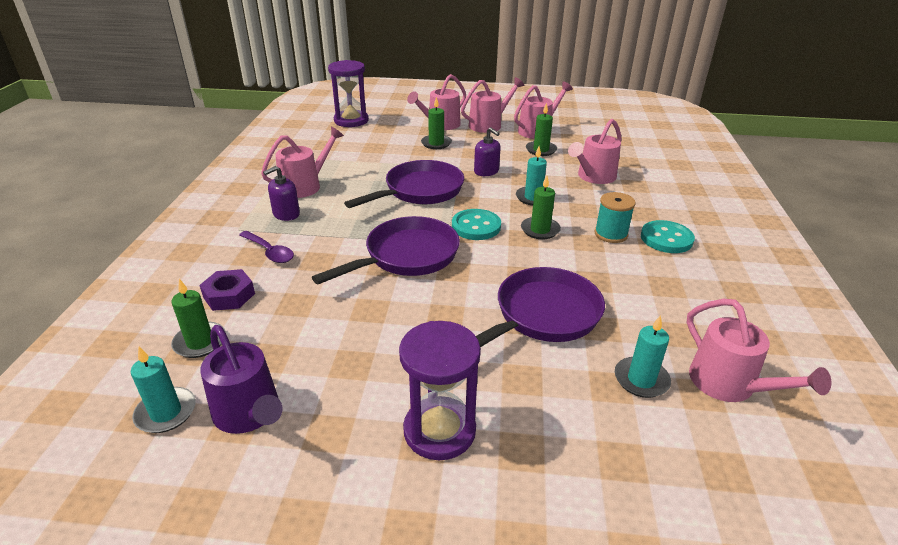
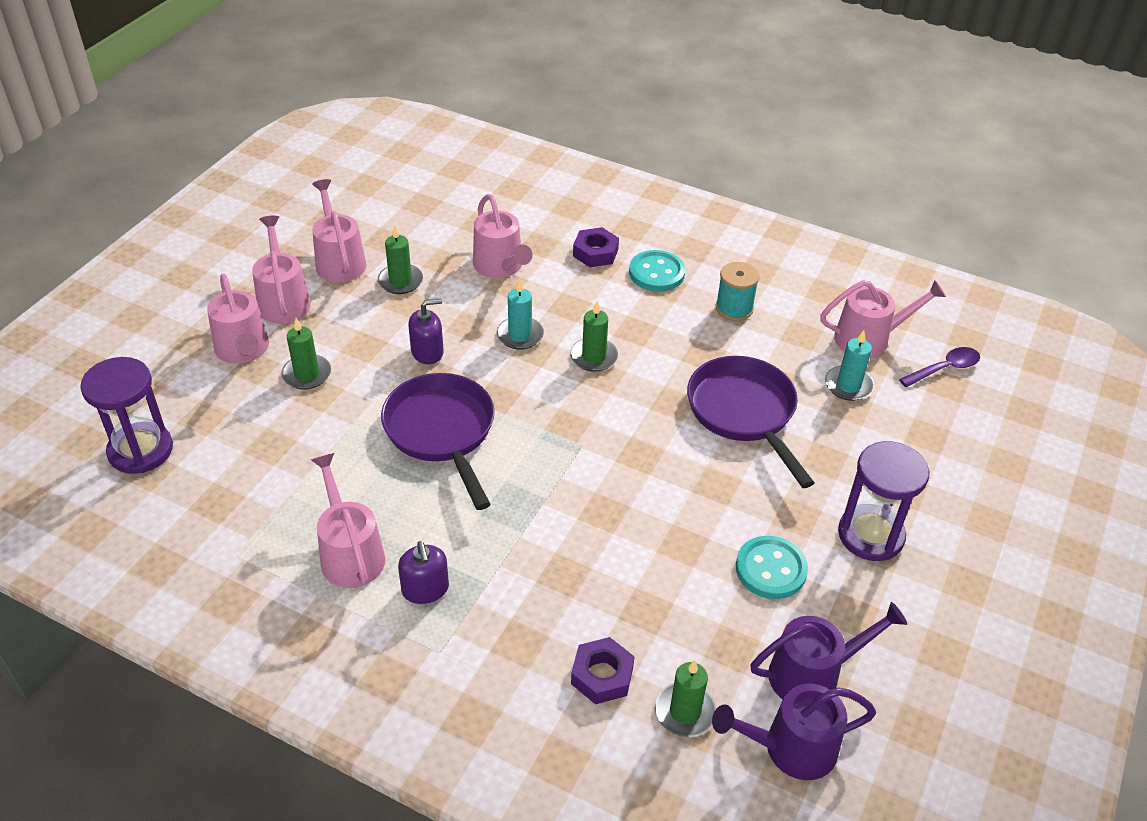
camera: 70 degrees left, 10 degrees up
turquoise candle [131,346,196,433] -> purple watering can [712,684,876,780]
purple spoon [239,231,294,263] -> purple spoon moved to [899,347,980,387]
purple pan [312,216,460,284] -> none
turquoise button [452,209,501,240] -> turquoise button moved to [736,536,808,599]
turquoise spool [595,192,636,243] -> turquoise spool moved to [716,262,759,321]
none -> purple nut [573,227,619,267]

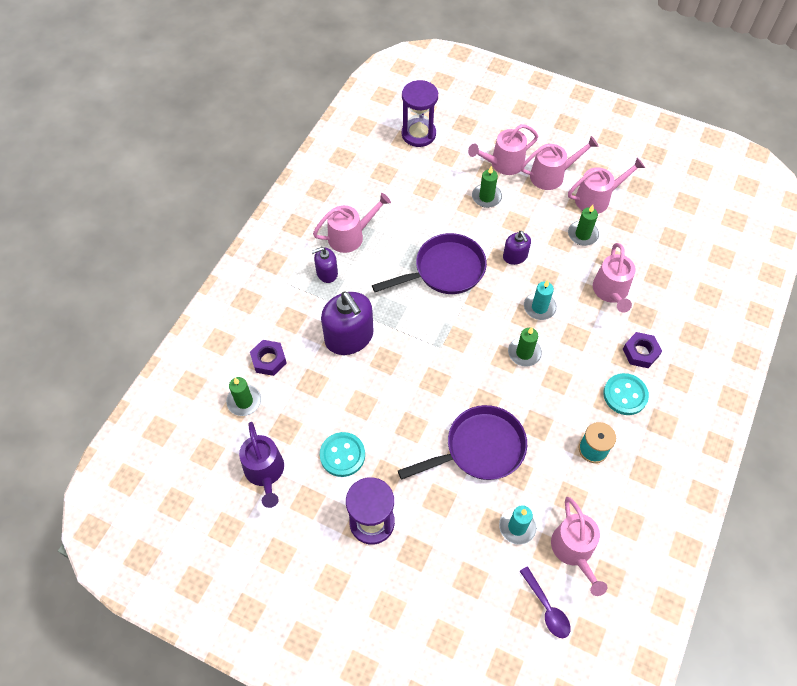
camera: 90 degrees right, 15 degrees up
pink watering can [473,194,532,278] -> pink watering can turned 60 degrees counterclockwise [593,243,636,312]
purple watering can [712,684,876,780] -> none
none -> purple soap dispenser [321,292,374,355]

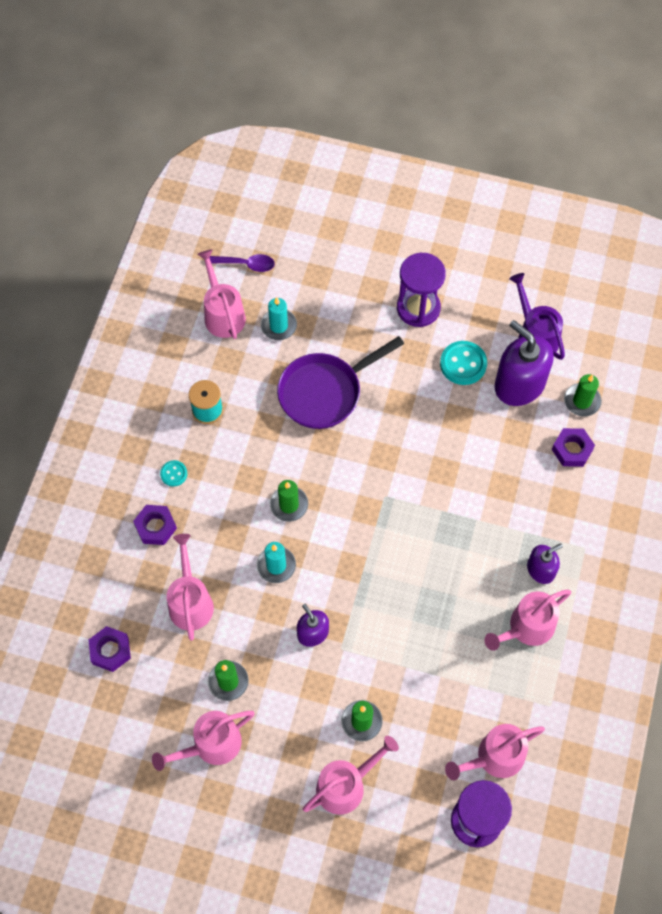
camera: 170 degrees right, 5 degrees up
purple soap dispenser [321,292,374,355] -> purple soap dispenser moved to [494,320,554,406]
purple pan [372,233,487,294] -> none
purple spoon [520,566,570,638] -> purple spoon turned 135 degrees clockwise [210,254,275,272]
pink watering can [521,136,599,190] -> pink watering can moved to [445,724,545,780]
turquoise button [603,373,649,415] -> turquoise button [160,460,187,486], size x0.56
none -> purple nut [89,626,131,672]

